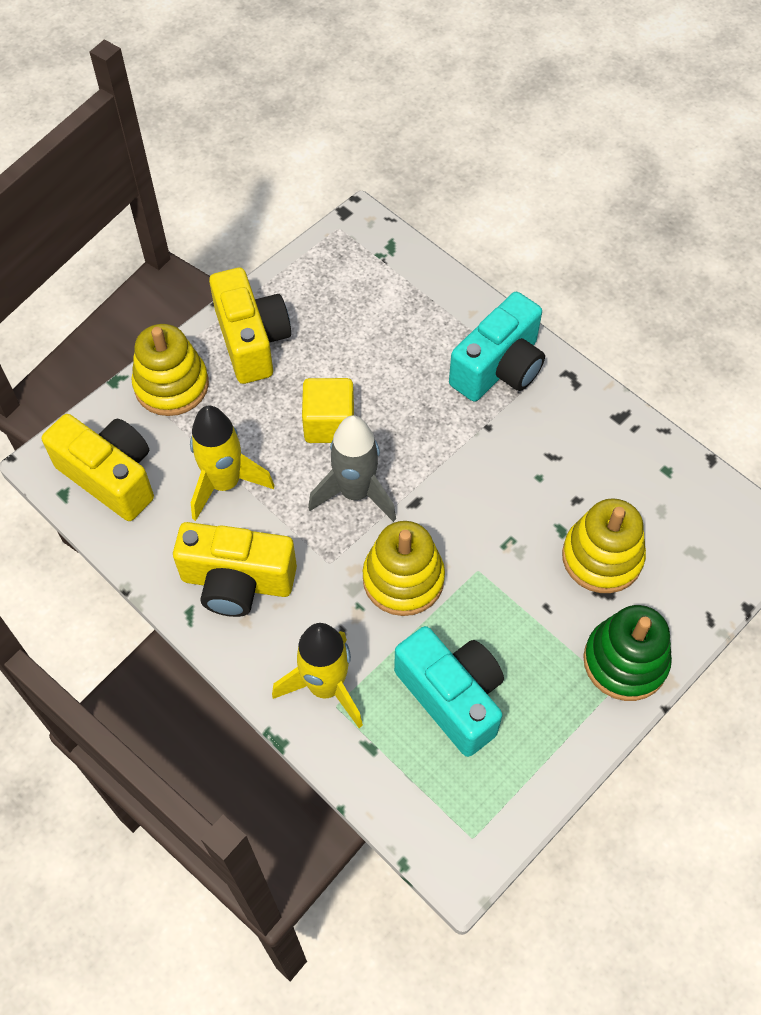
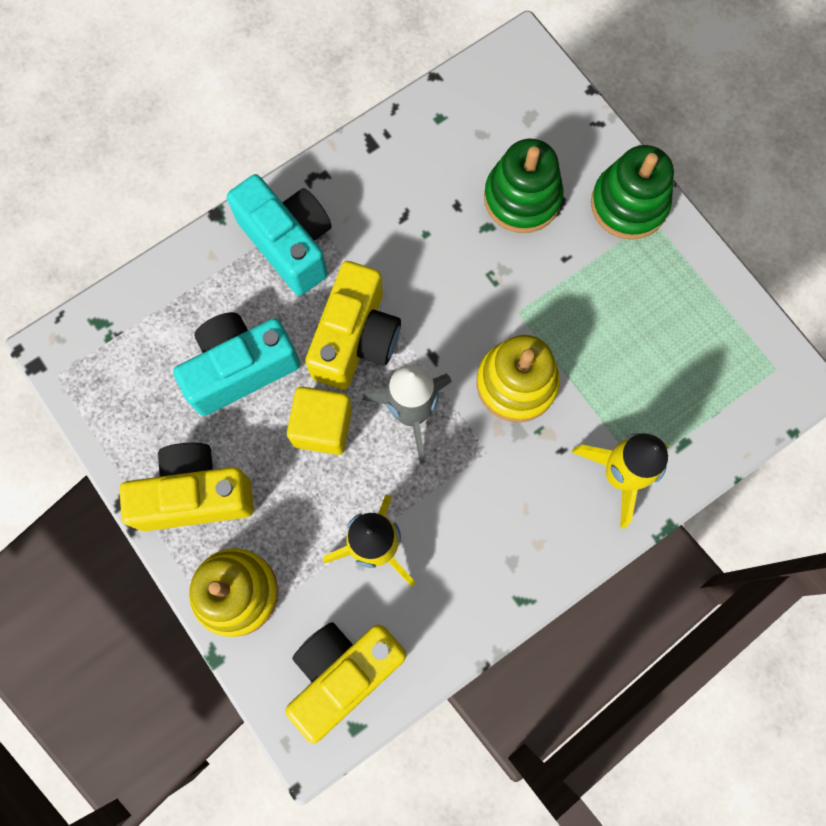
camera: 80 degrees left, 15 degrees up
yellow camera [173,522,297,617] -> yellow camera moved to [305,261,401,390]
turquoise camera [394,626,504,757] -> turquoise camera moved to [173,312,300,416]
yellow stacking toy [562,498,646,593] -> green stacking toy [484,138,564,233]

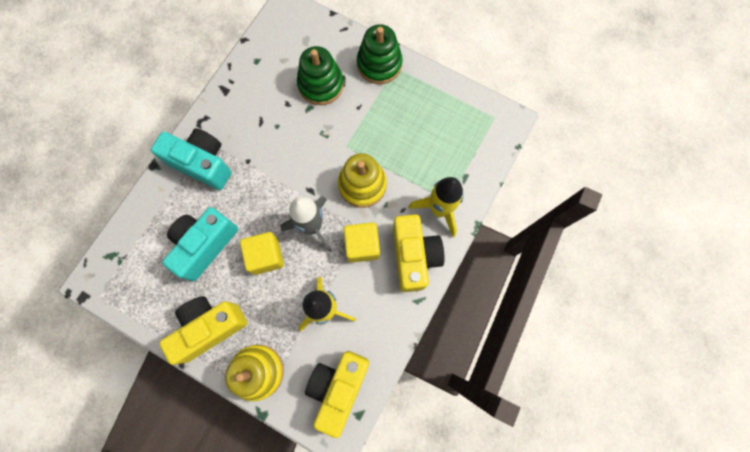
camera: 25 degrees left, 0 degrees up
yellow camera [305,261,401,390] -> yellow camera moved to [393,214,444,292]
none -> yellow cube [343,222,380,263]

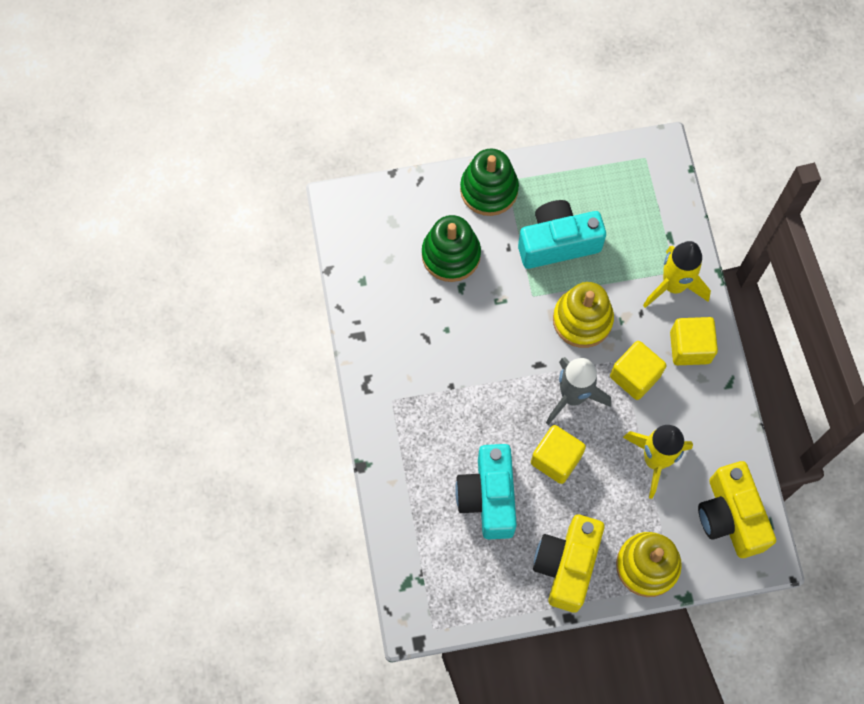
camera: 40 degrees left, 5 degrees down
turquoise camera [151,128,231,190] -> turquoise camera moved to [518,200,606,269]
yellow camera [393,214,444,292] -> yellow cube [670,317,718,365]

